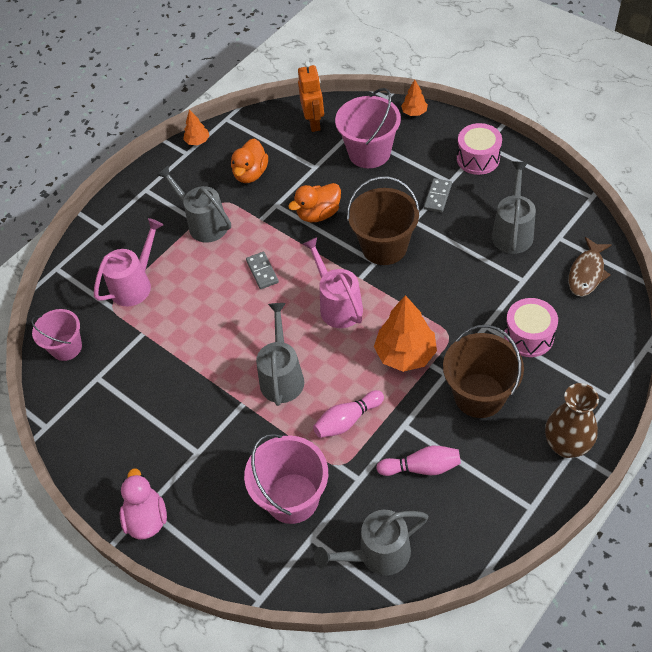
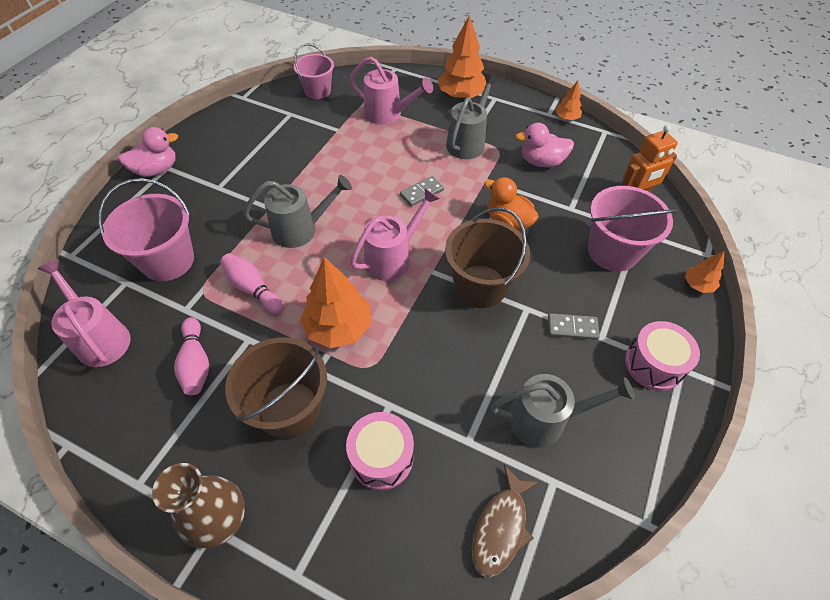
camera: 70 degrees right, 0 degrees up
orange duck [231,139,268,183] -> pink duck [515,123,574,167]
grey watering can [314,510,428,575] -> pink watering can [38,259,131,367]
brown fish [568,237,612,296] -> brown fish turned 75 degrees counterclockwise [472,465,540,578]
none -> orange tree [438,15,486,99]

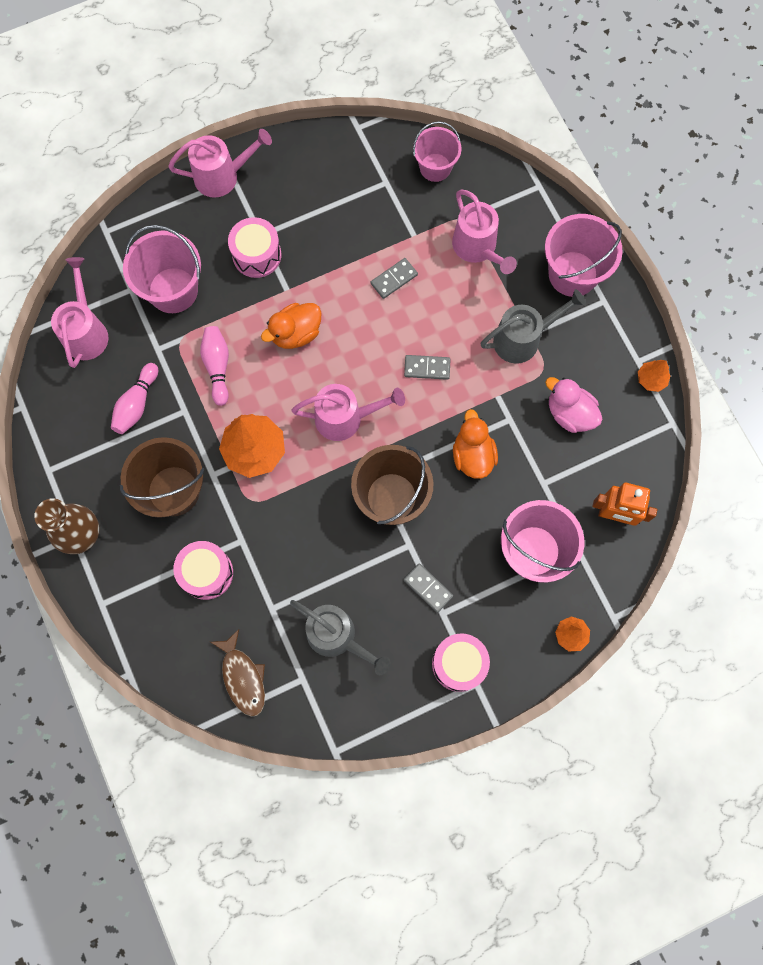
camera: 40 degrees right, 20 degrees up
pink duck [118,127,178,177] -> pink watering can [168,129,272,198]
grey watering can [243,175,352,248] -> orange duck [261,303,322,349]
orange tree [438,15,486,99] -> pink bucket [545,214,623,297]
brown fish [472,465,540,578] -> brown fish turned 90 degrees counterclockwise [210,629,265,717]
none -> pink drum [228,217,281,278]
none -> grey domino [371,258,418,299]

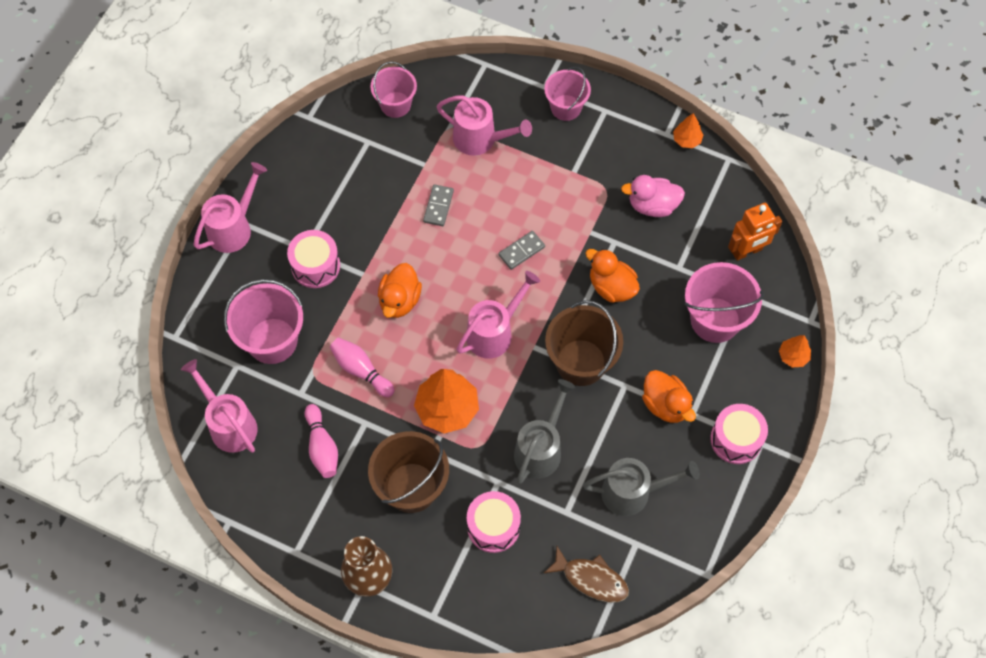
camera: 40 degrees left, 10 degrees down
grey domino [404,563,453,613] -> orange duck [642,370,696,423]
grey watering can [481,289,586,364] -> grey watering can moved to [514,379,575,484]
pink bucket [545,214,623,297] -> pink bucket [544,67,591,121], size x0.66

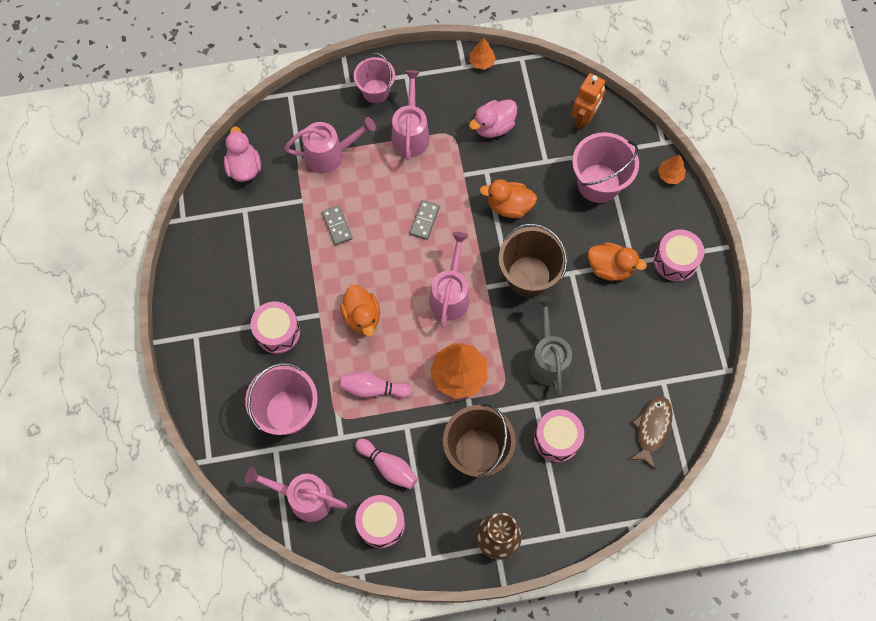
camera: 35 degrees left, 5 degrees up
pink watering can [194,162,267,253] -> pink watering can moved to [392,70,430,160]
pink bucket [370,61,417,118] -> pink duck [224,126,261,182]
brown fish [544,546,629,602] -> brown fish turned 60 degrees counterclockwise [629,396,672,469]
grey watering can [583,458,700,516] -> none
none -> pink drum [355,495,405,548]

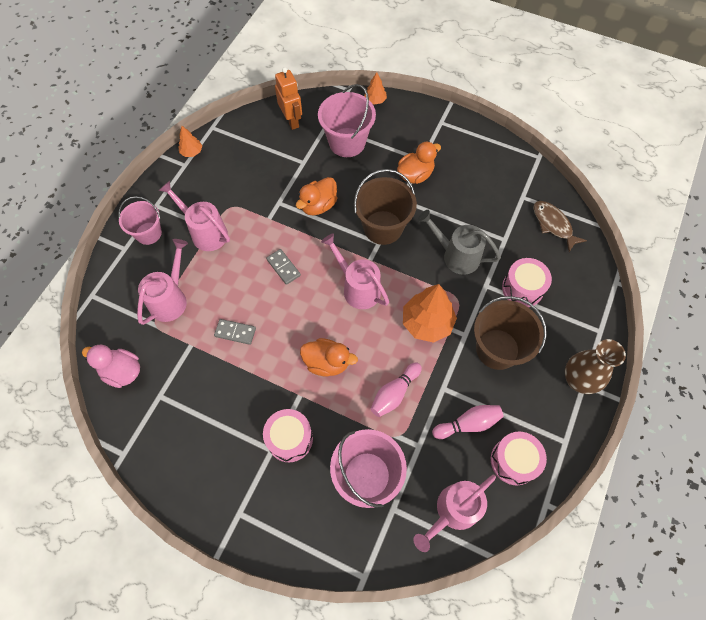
camera: 55 degrees left, 5 degrees down
pink duck [469,100,517,138] -> none
pink drum [654,230,704,281] -> none

